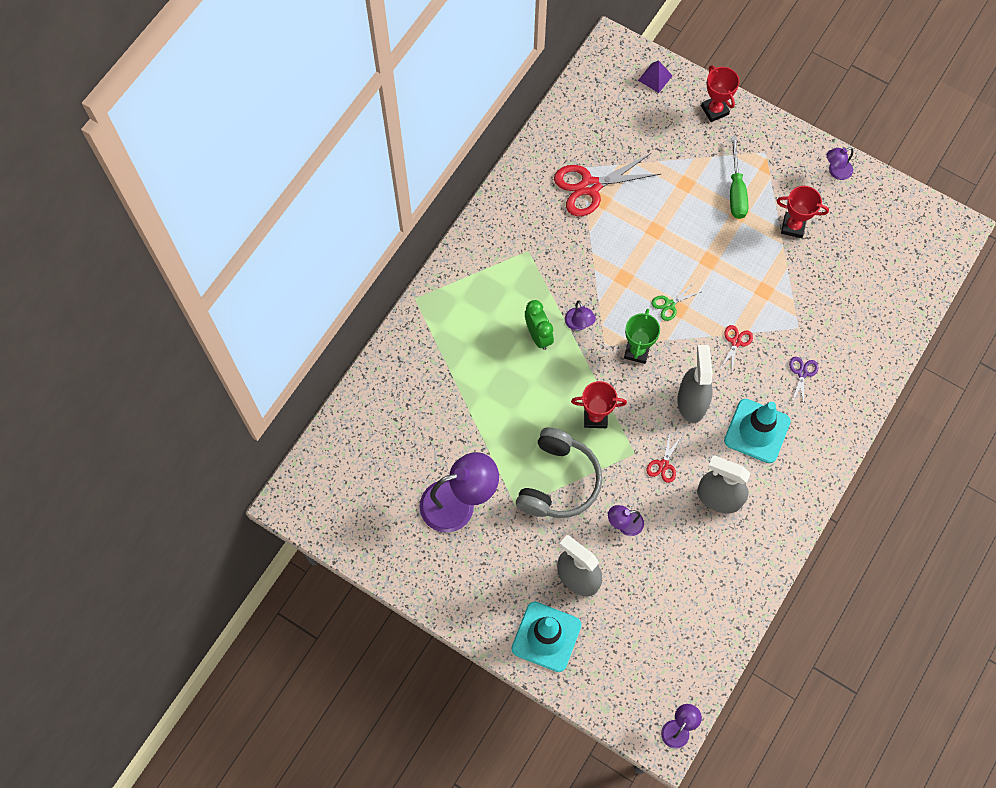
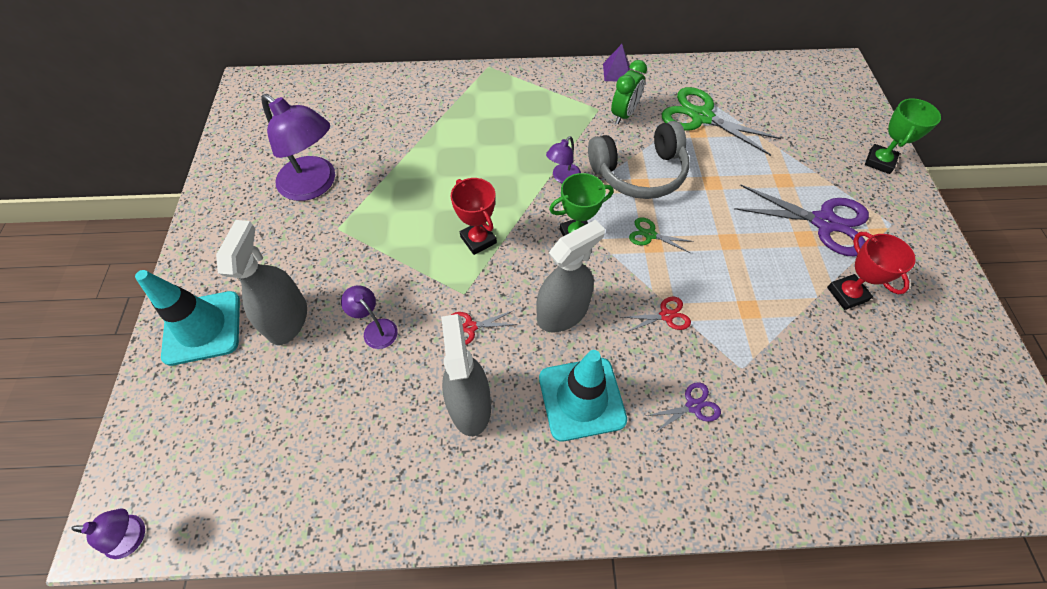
camera: 55 degrees right, 10 degrees down
grey headphones [516,427,602,518] -> grey headphones moved to [588,121,690,199]
green clock [525,300,554,350] -> green clock moved to [611,60,647,124]
red scissors [554,153,661,216] -> green scissors [662,87,782,156]
purple pyramid [638,60,673,93] -> purple pyramid moved to [603,44,630,81]
red trophy [701,65,740,122] -> green trophy [865,98,941,174]
green screwdriver [730,136,748,219] -> purple scissors [734,184,869,256]
purple lamp [827,147,853,180] -> none

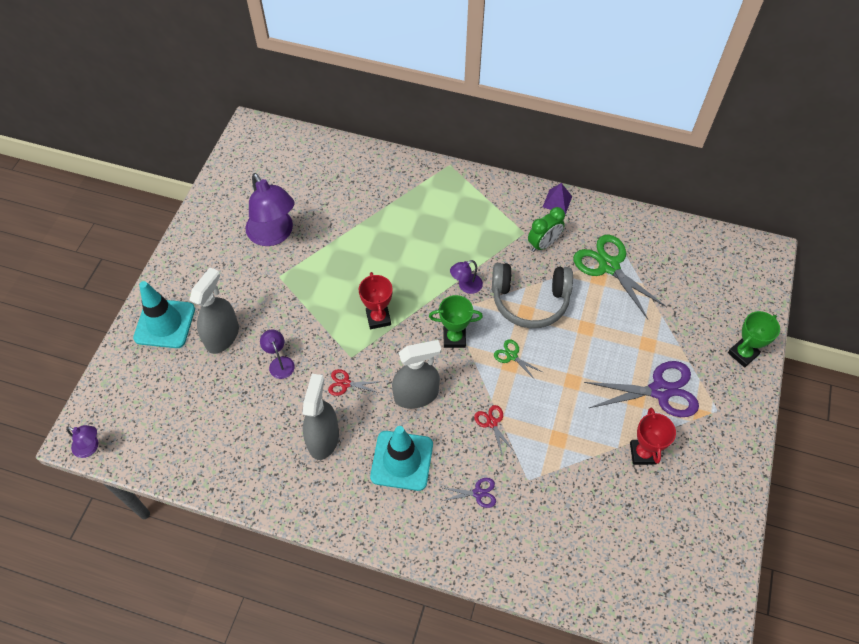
camera: 20 degrees right, 0 degrees up
red scissors [622,296,691,332] -> red scissors turned 120 degrees counterclockwise [474,405,514,454]
purple scissors [734,184,869,256] -> purple scissors turned 45 degrees counterclockwise [584,361,699,417]

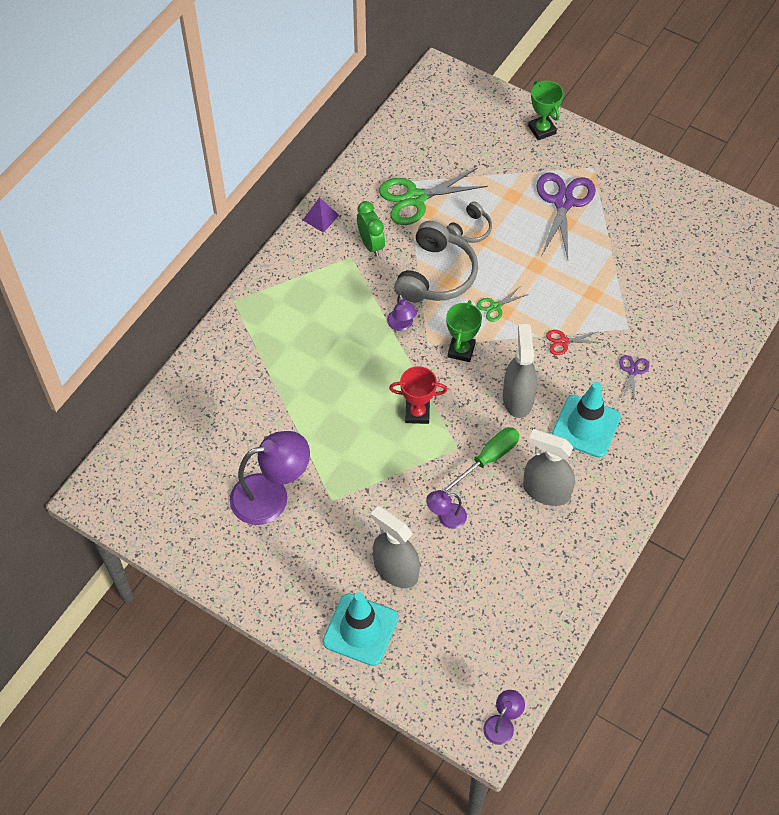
camera: 75 degrees left, 0 degrees up
red scissors [328,369,382,396] -> green screwdriver [442,427,519,493]
red trophy [630,407,676,465] -> none
none -> grey headphones [446,201,492,243]

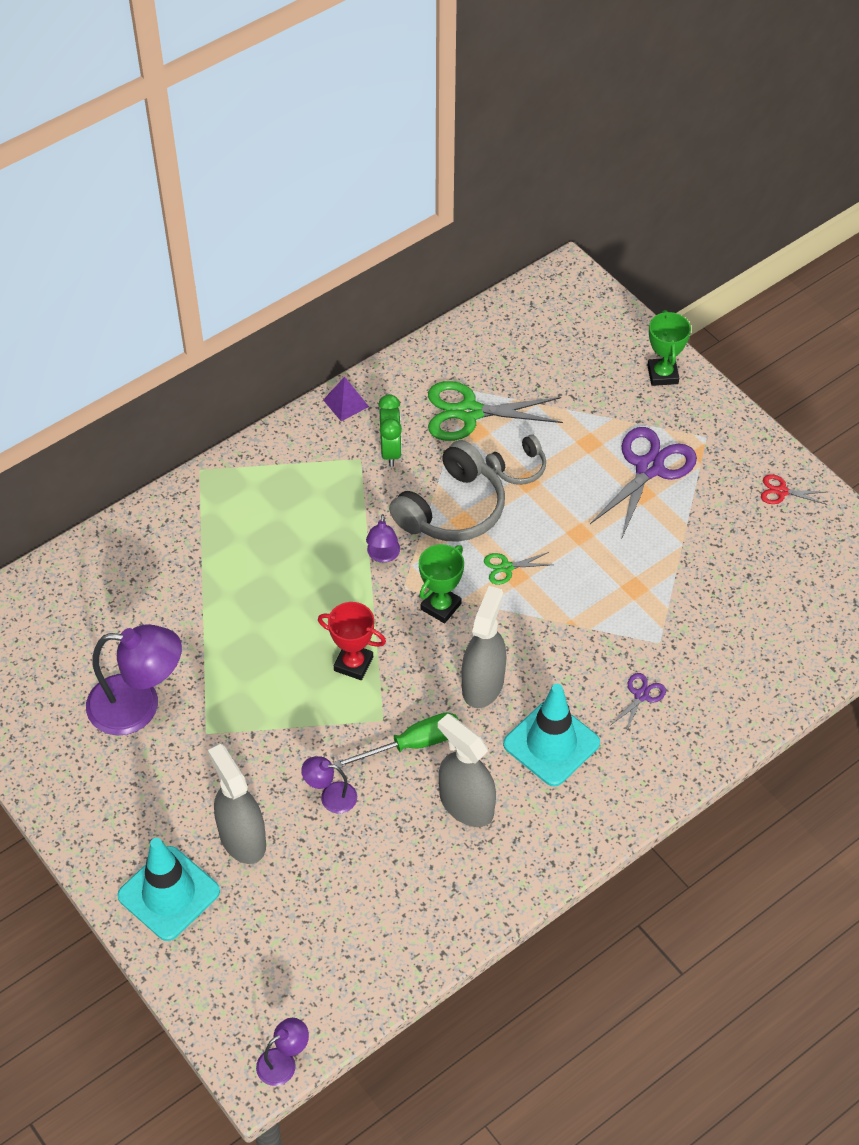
camera: 20 degrees right, 5 degrees down
red scissors [546,330,599,355] -> red scissors moved to [761,474,827,505]

